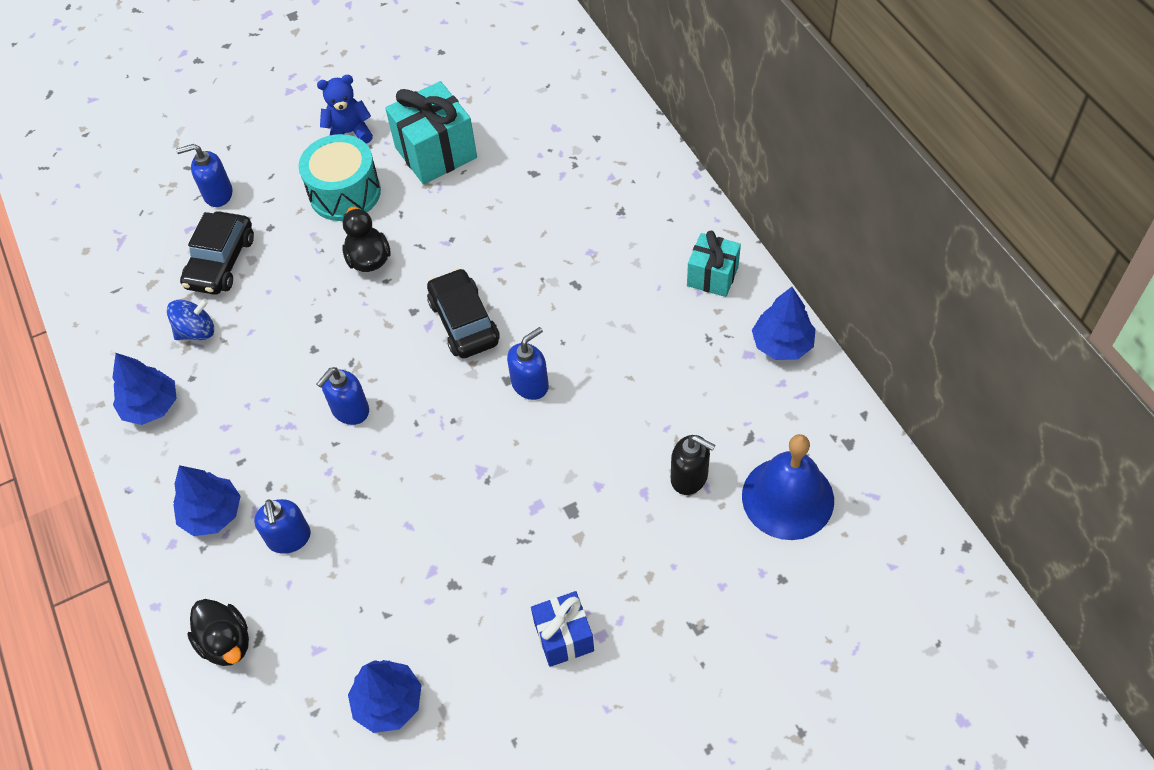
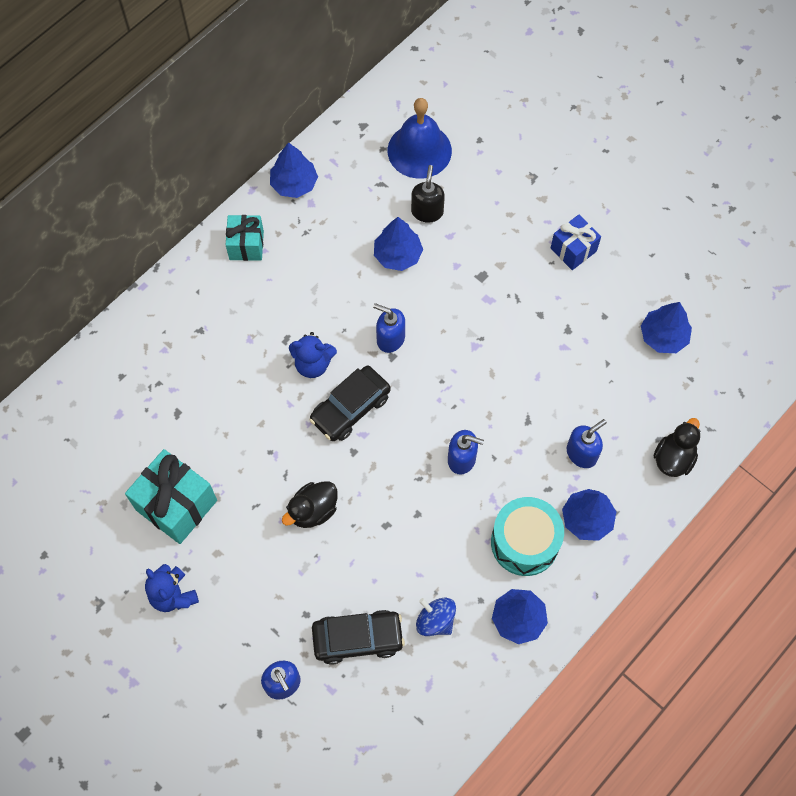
camera: 115 degrees left, 10 degrees up
turquoise drum [298,134,381,221] -> turquoise drum moved to [491,497,564,576]
none -> blue teddy bear [289,332,337,378]
none -> blue tree [374,217,423,271]

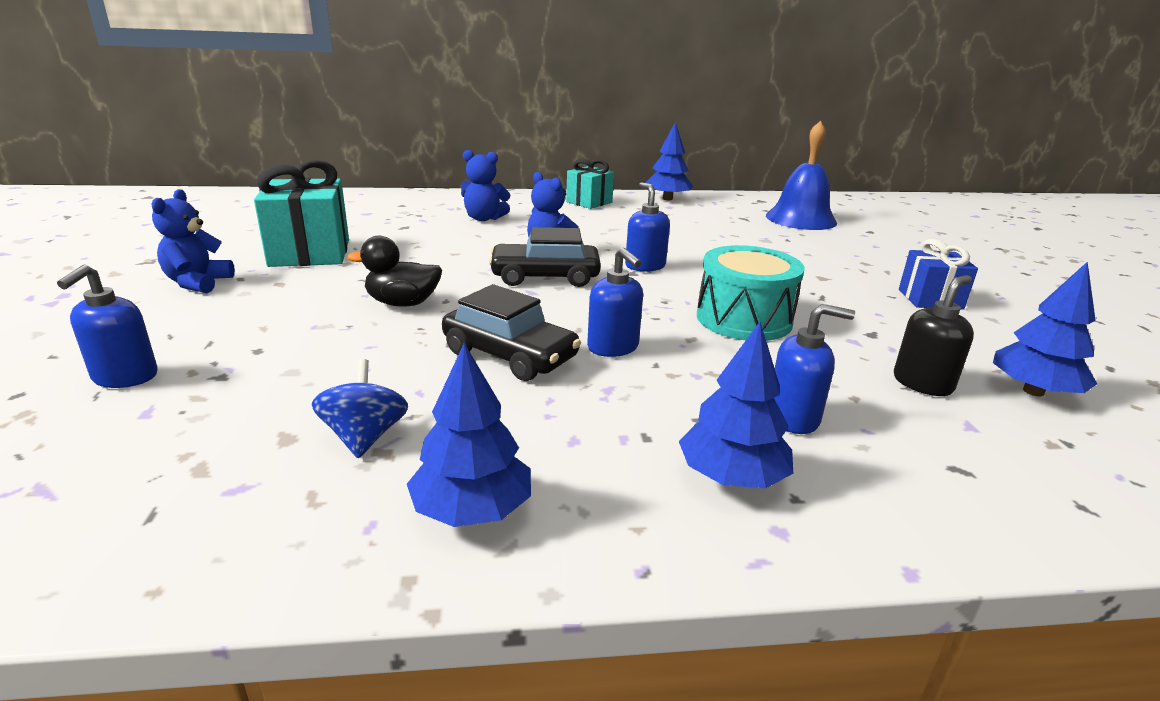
camera: 40 degrees right, 40 degrees down
black car [312,610,405,665] -> black car moved to [442,284,581,381]
blue tree [374,217,423,271] -> none
black soap dispenser [411,165,445,223] -> black soap dispenser moved to [894,275,974,396]
turquoise drum [491,497,564,576] -> turquoise drum moved to [697,245,805,341]
black duck [654,418,701,477] -> none
none -> blue teddy bear [461,150,510,221]

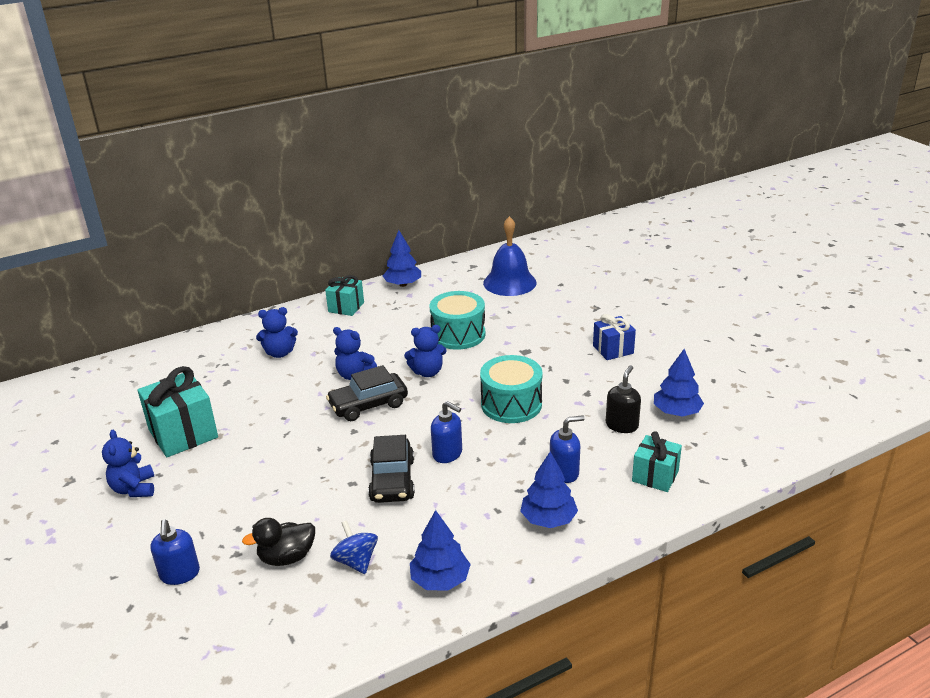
camera: 20 degrees left, 5 degrees up
black duck [347,236,442,306] -> black duck moved to [242,518,315,566]
black car [442,284,581,381] -> black car turned 75 degrees clockwise [368,435,415,503]
blue soap dispenser [625,182,670,272] -> blue teddy bear [404,325,446,377]
none -> turquoise drum [430,291,485,350]
none -> turquoise gift [632,431,682,492]

